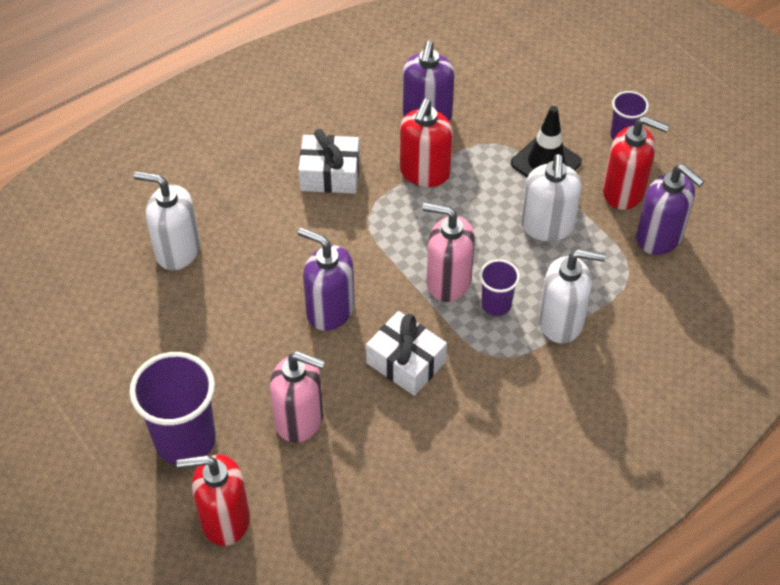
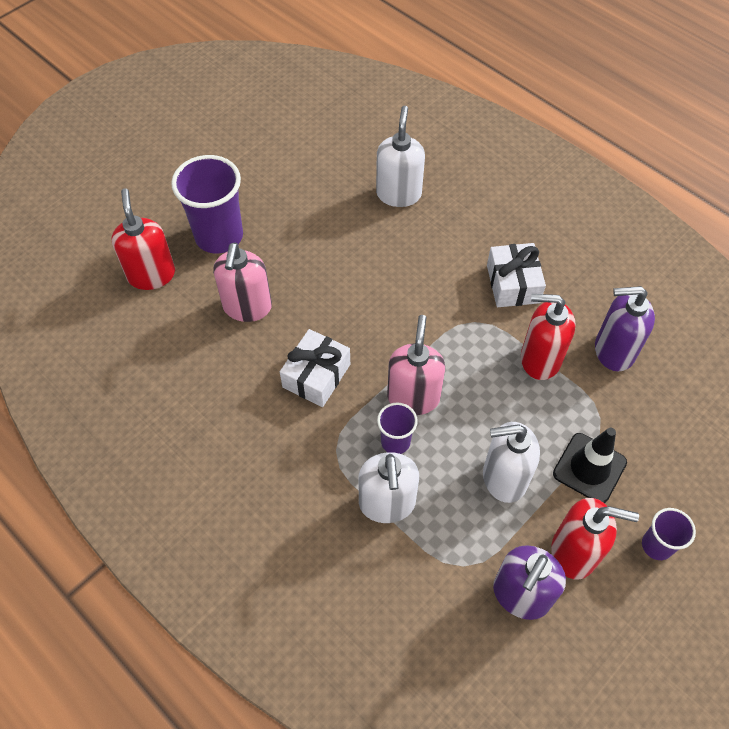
camera: 80 degrees right, 5 degrees up
purple soap dispenser [298,228,355,331] -> none
red soap dispenser [603,116,669,210] -> red soap dispenser turned 90 degrees counterclockwise [551,498,639,580]

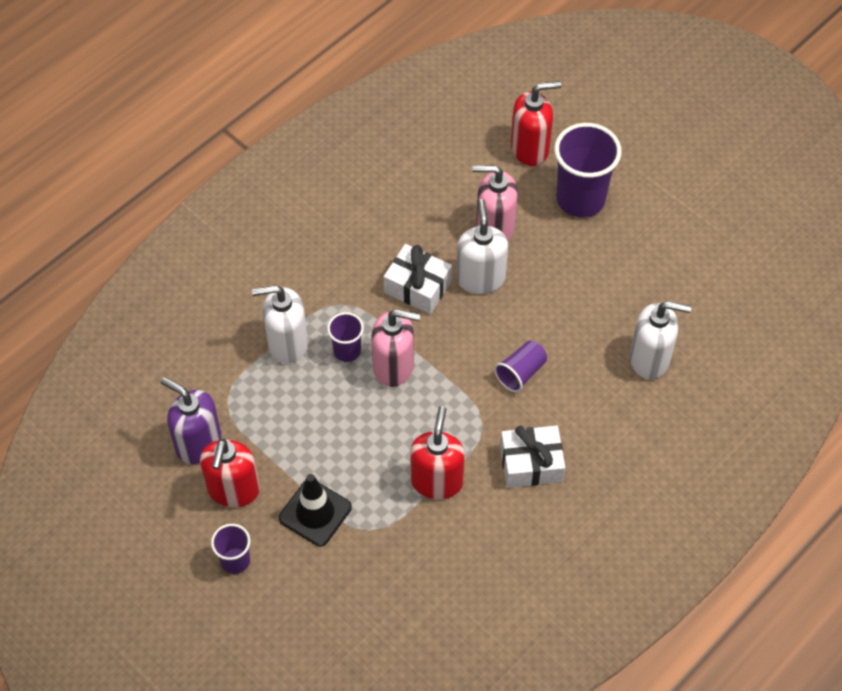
camera: 90 degrees right, 0 degrees up
white soap dispenser [483,422,540,503] -> white soap dispenser moved to [456,199,508,294]
purple soap dispenser [595,286,655,371] -> none
none -> purple cup [494,341,547,393]

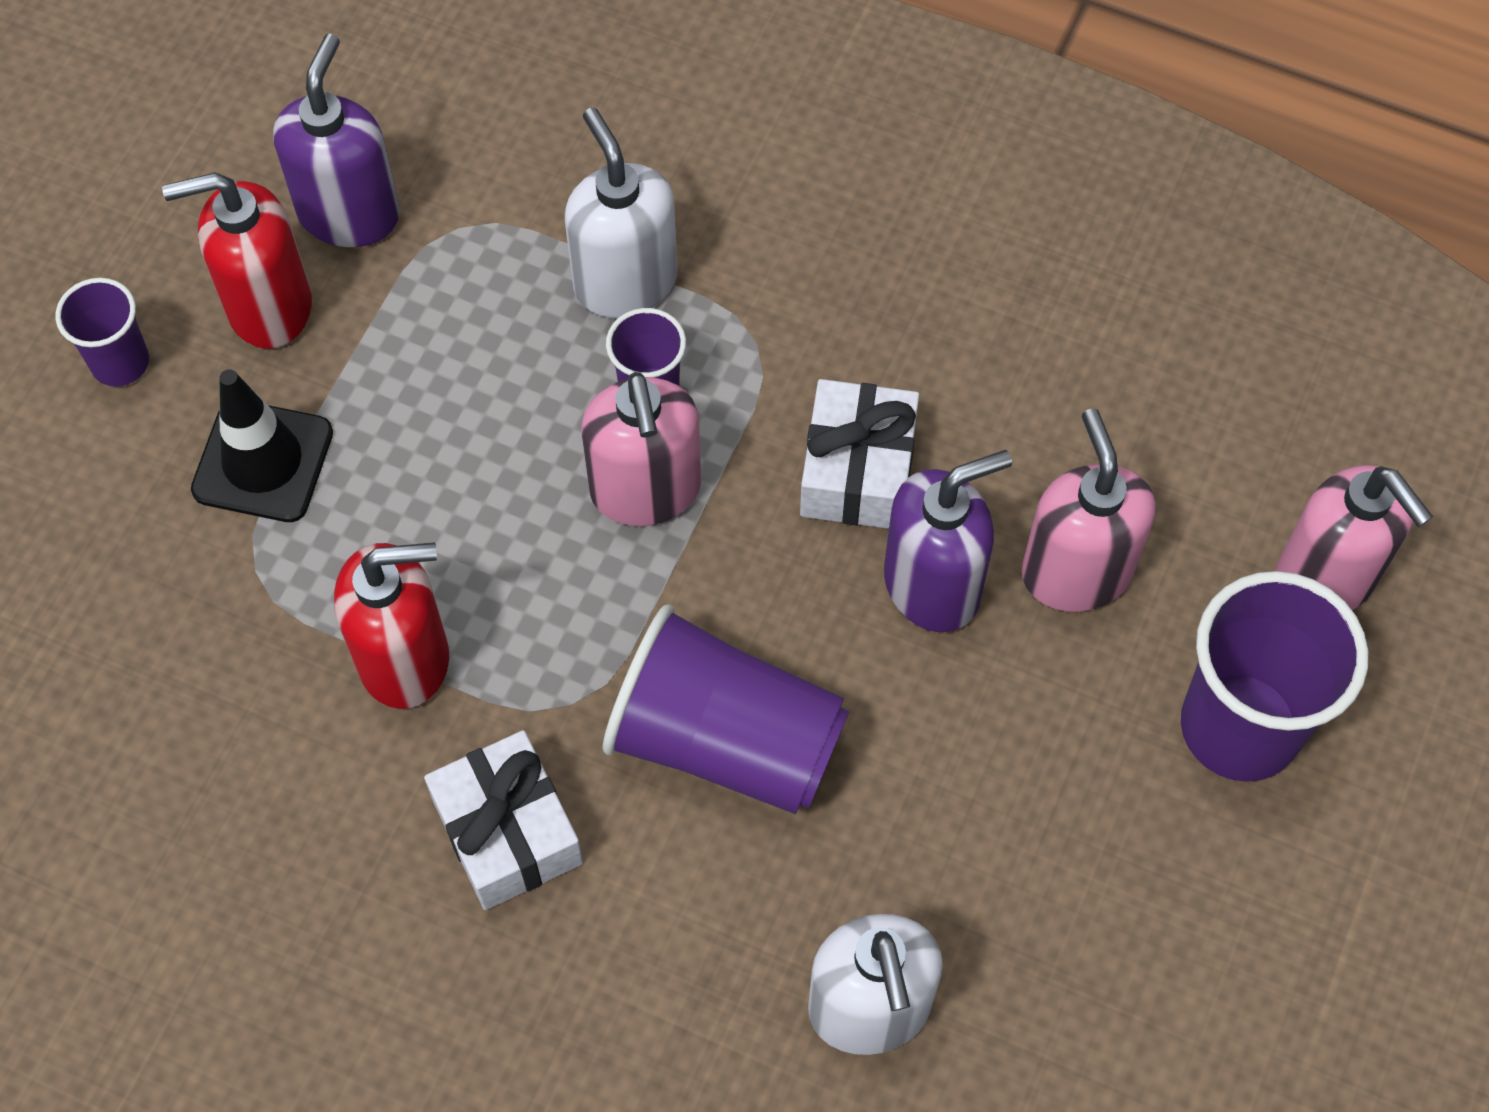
camera: 70 degrees right, 5 degrees up
white soap dispenser [456,199,508,294] -> purple soap dispenser [884,450,1012,632]
purple cup [494,341,547,393] -> purple cup [602,604,849,814], size x1.91
red soap dispenser [511,81,561,166] -> pink soap dispenser [1275,465,1433,610]

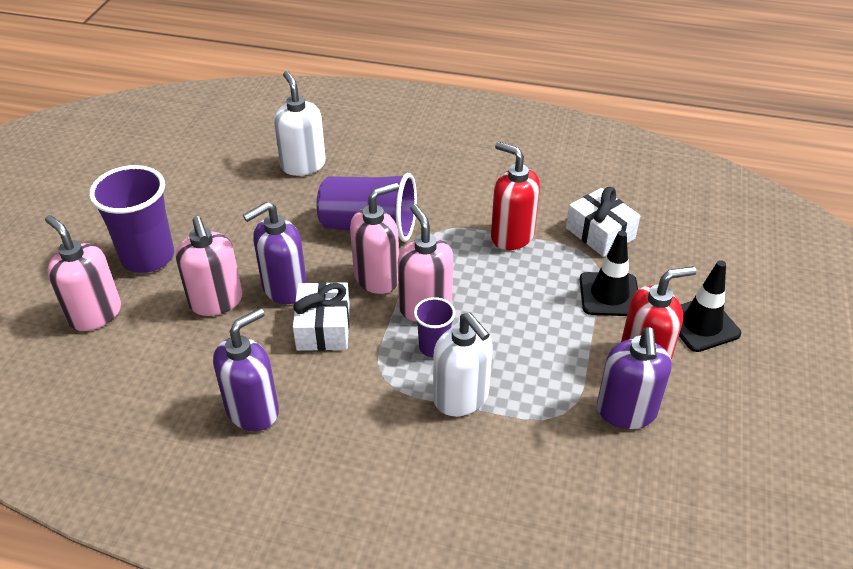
camera: 170 degrees right, 20 degrees down
purple cup [55,278,149,387] -> black traffic cone [679,260,741,352]
red soap dispenser [334,542,449,709] -> red soap dispenser turned 60 degrees clockwise [491,142,540,250]
white gift [424,730,583,910] -> white gift moved to [566,187,640,257]
none -> purple soap dispenser [213,308,279,431]
none -> pink soap dispenser [350,182,399,294]

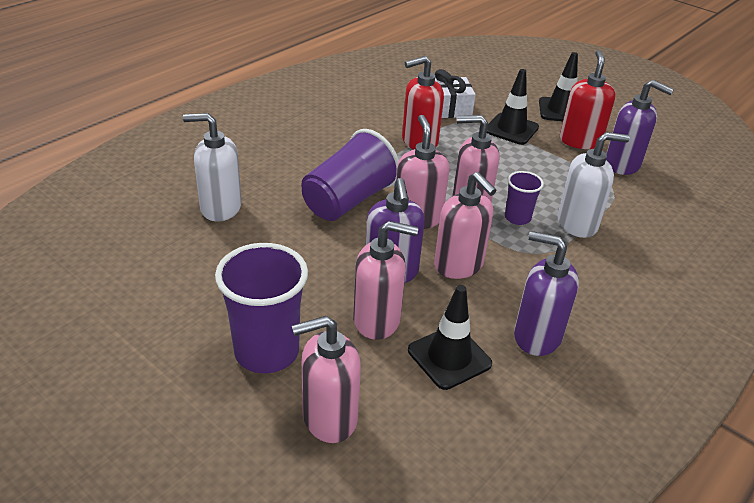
camera: 65 degrees left, 5 degrees down
purple soap dispenser [213,308,279,431] -> purple soap dispenser turned 45 degrees counterclockwise [514,231,579,356]
white gift [293,282,350,351] -> pink soap dispenser [434,172,497,279]
none -> black traffic cone [408,285,492,390]

